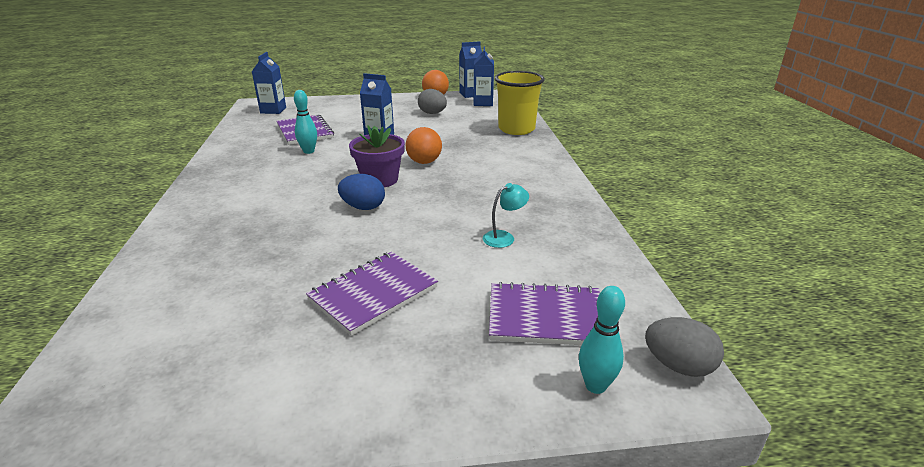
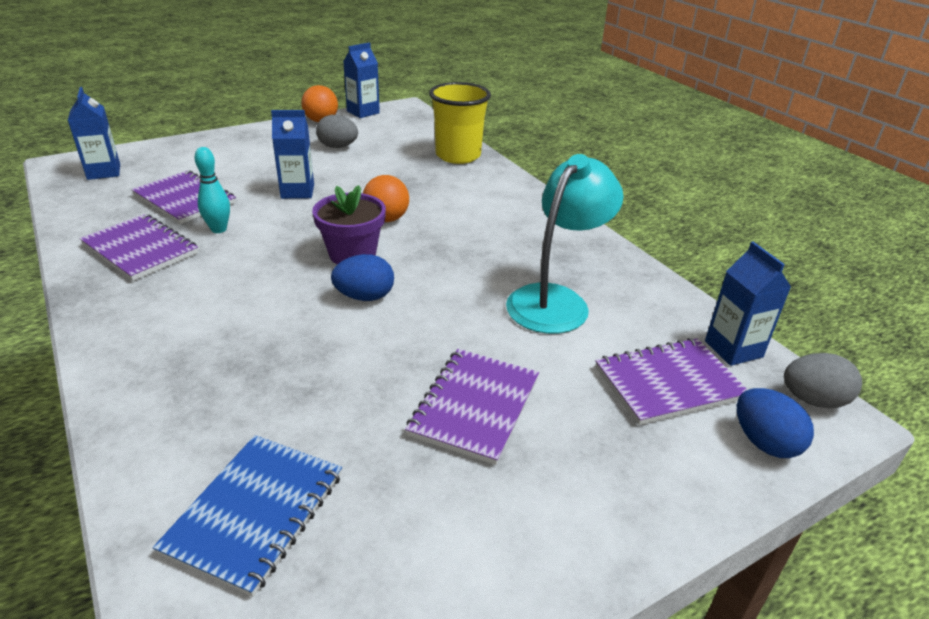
camera: 25 degrees left, 5 degrees up
blue carton [473,46,494,106] -> blue carton moved to [705,242,791,366]
turquoise lamp [483,183,529,248] -> turquoise lamp [506,154,623,334], size x2.20
turquoise bowling pin [579,286,625,394] -> blue egg [737,388,814,458]
none -> purple notebook [80,214,198,281]
none -> blue notebook [153,435,342,597]

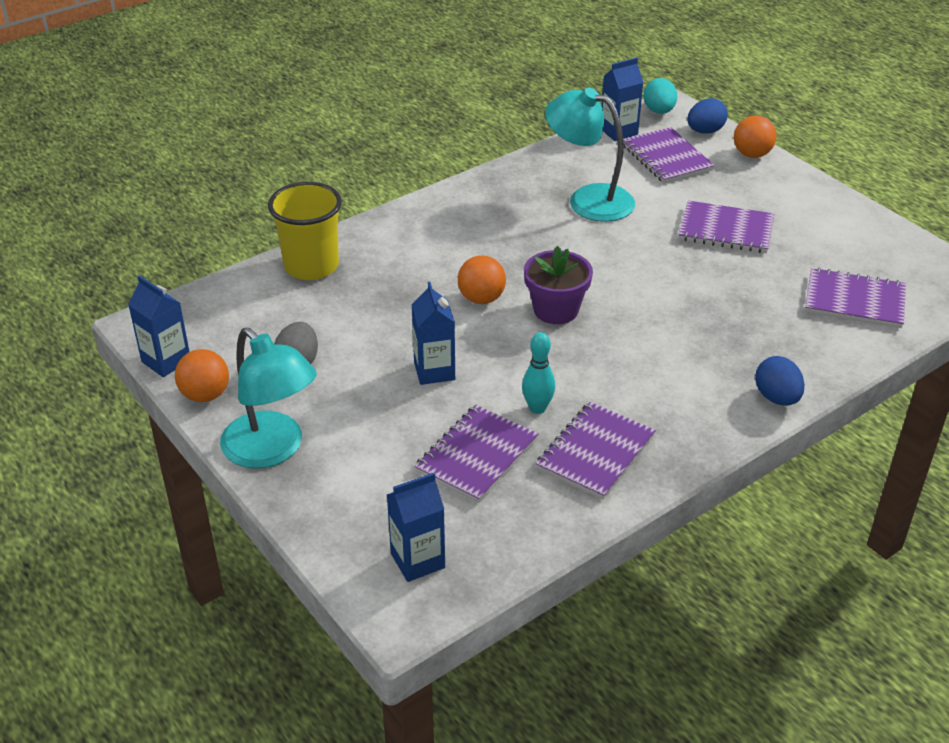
camera: 95 degrees left, 5 degrees up
blue notebook [153,435,342,597] -> purple notebook [805,267,906,328]
blue egg [331,254,394,301] -> blue egg moved to [755,356,805,406]
grey egg [784,353,862,408] -> turquoise egg [643,78,677,114]
none -> turquoise lamp [220,328,317,469]
none -> orange ball [734,115,777,158]

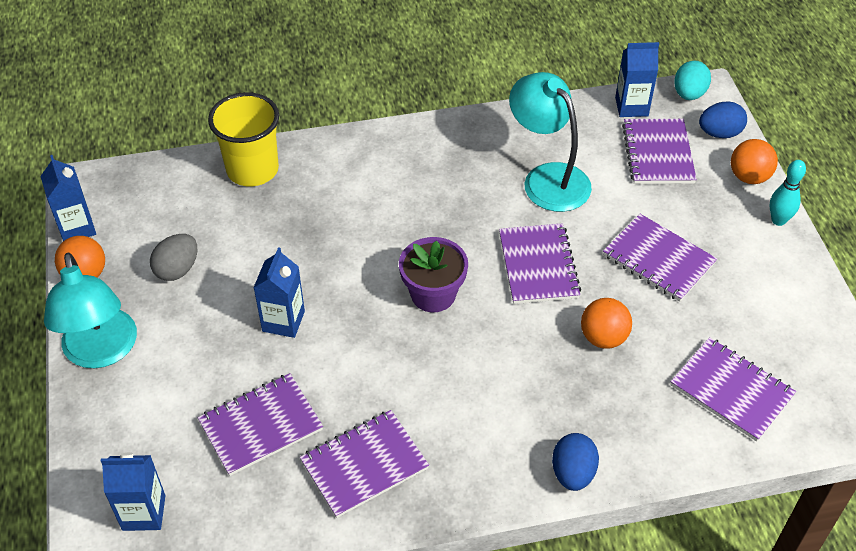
camera: 25 degrees right, 10 degrees up
orange ball [458,256,506,304] -> orange ball moved to [581,298,632,349]
turquoise bowling pin [522,332,555,414] -> turquoise bowling pin moved to [769,160,806,226]
none -> purple notebook [499,223,581,304]

